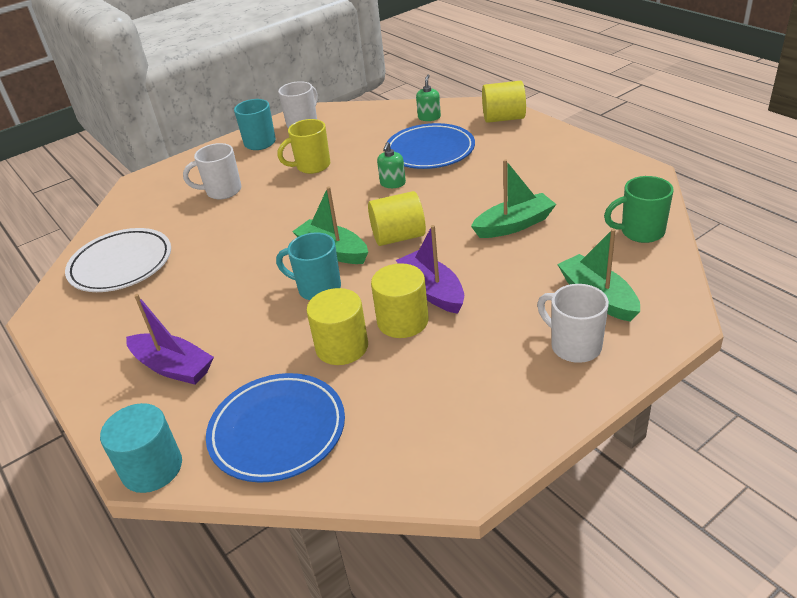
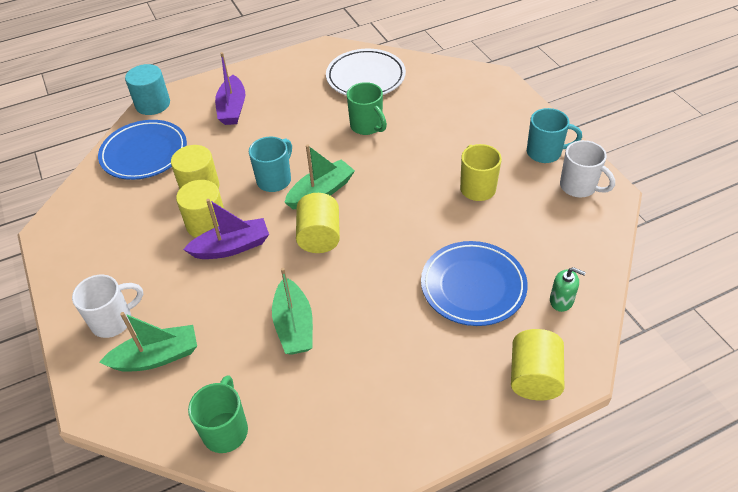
camera: 100 degrees right, 10 degrees up
purple boat [126,294,214,385] -> purple boat turned 45 degrees counterclockwise [215,52,245,125]
white mug [183,143,241,199] -> none
green soap dispenser [377,142,406,188] -> none
none -> green mug [347,82,387,135]

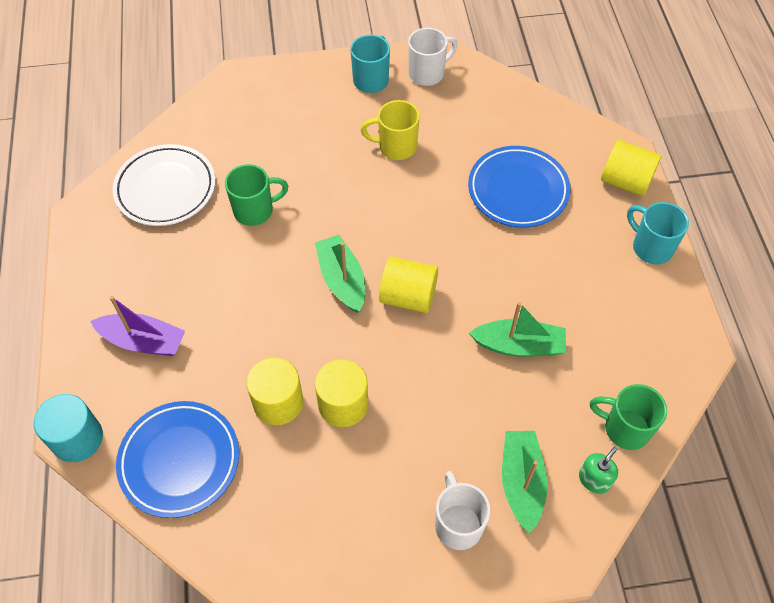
camera: 75 degrees left, 10 degrees up
purple boat [183,199,269,259] -> none
turquoise mug [249,137,292,192] -> turquoise mug moved to [627,202,689,264]
green soap dispenser [550,267,586,312] -> green soap dispenser moved to [579,446,618,494]

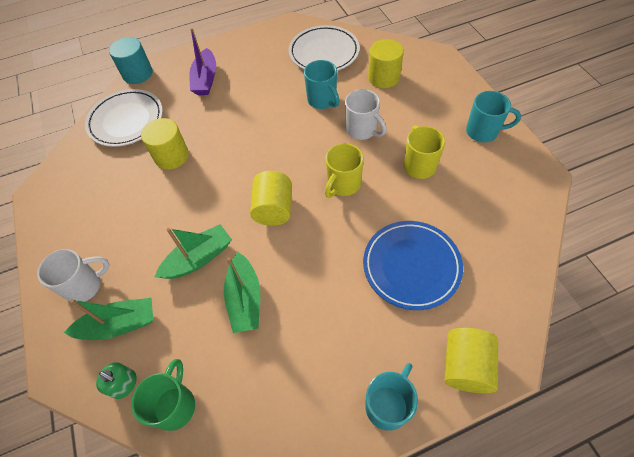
camera: 80 degrees right, 0 degrees up
blue plate [116,401,239,518] -> white plate [85,89,163,147]
green mug [225,164,288,226] -> turquoise mug [304,60,340,109]
green boat [315,235,365,313] -> green boat moved to [155,224,232,279]
yellow cylinder [315,359,368,427] -> yellow cylinder moved to [368,39,404,88]
white mug [408,28,457,86] -> white mug moved to [345,89,387,140]
none -> yellow mug [325,143,364,198]

